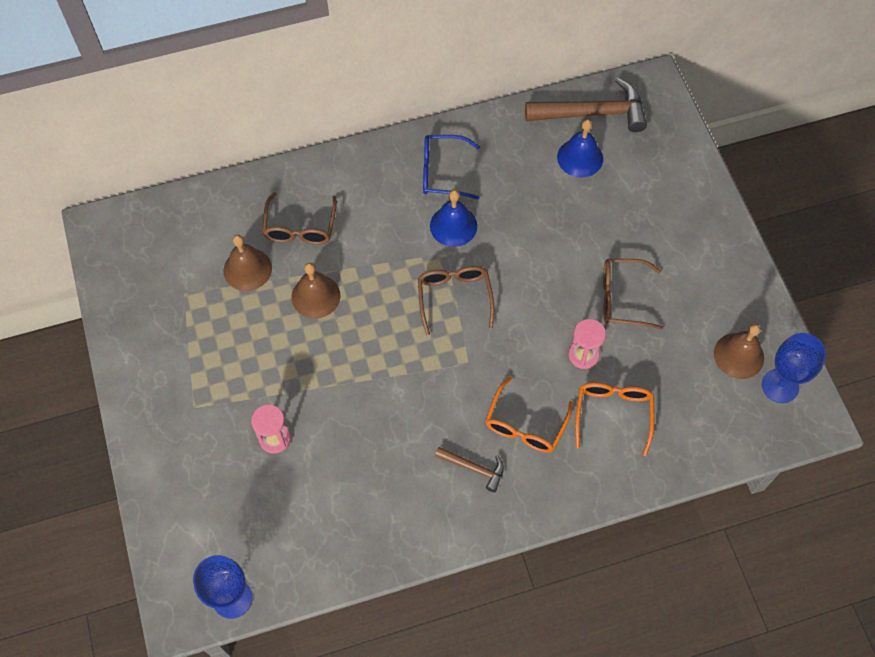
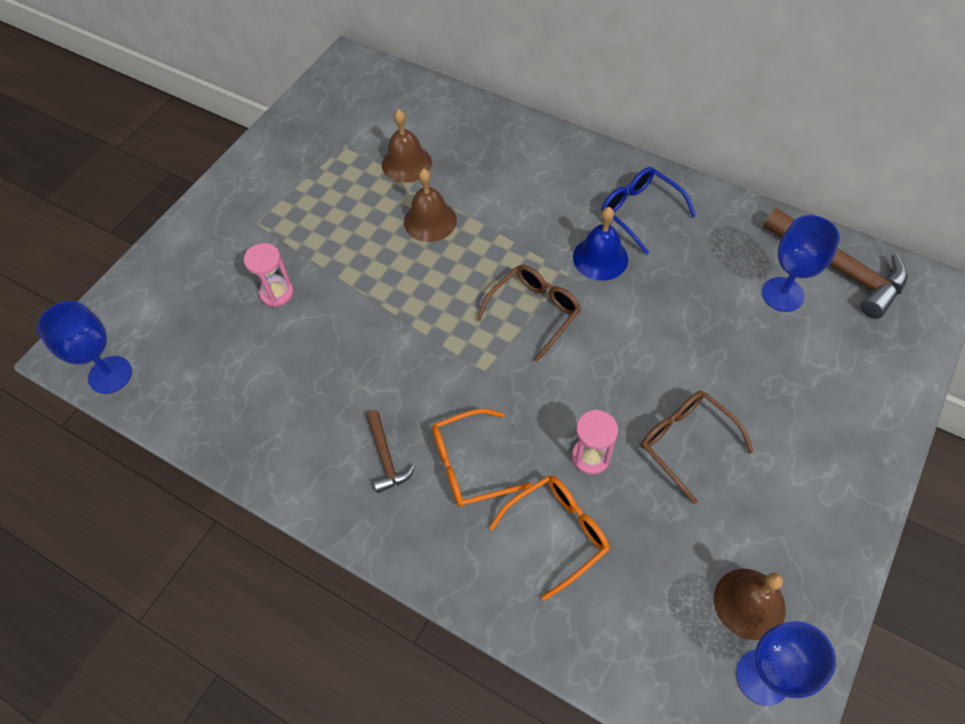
camera: 50 degrees right, 5 degrees down
brown glasses [262,192,337,245] -> none
blue bell [557,119,603,178] -> blue goblet [762,215,840,312]

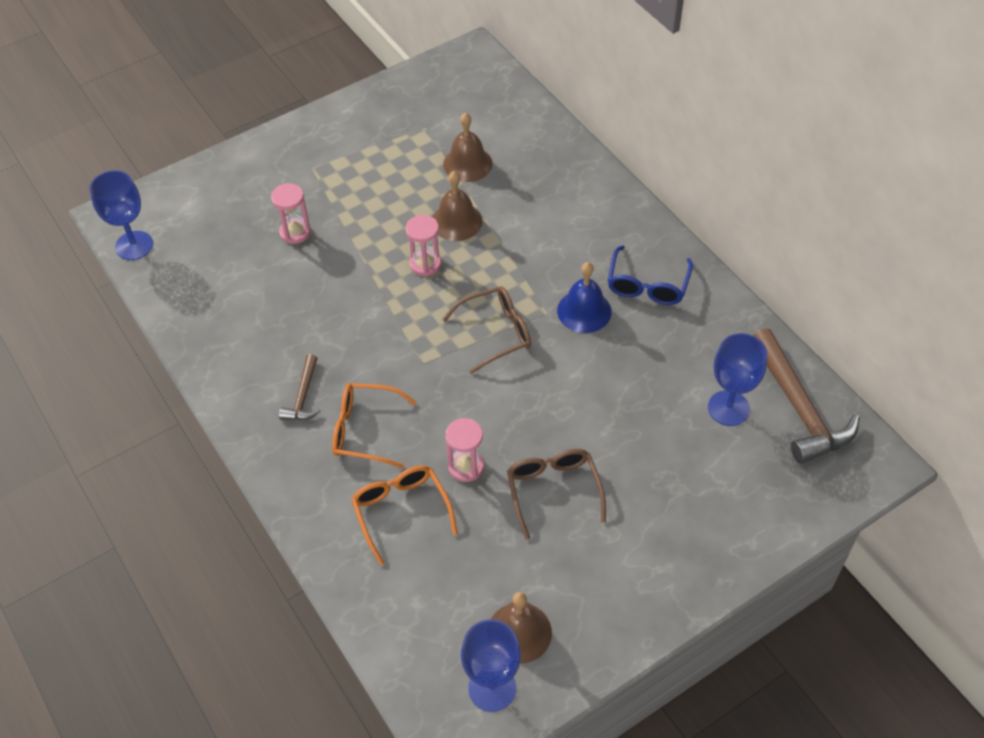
camera: 25 degrees right, 5 degrees down
orange glasses [489,475,609,601] -> orange glasses turned 105 degrees counterclockwise [351,465,458,565]
blue glasses [601,167,696,255] -> blue glasses turned 150 degrees counterclockwise [608,245,693,305]
none -> pink hourglass [406,215,441,276]

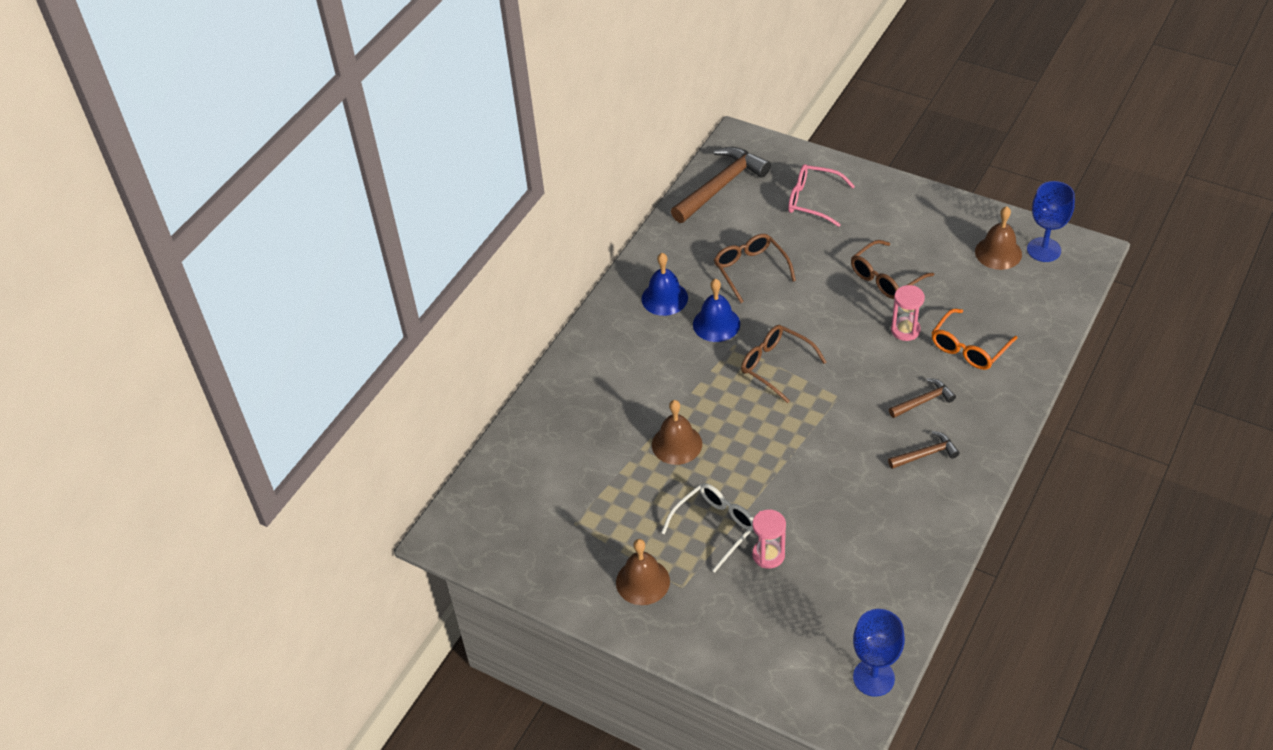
camera: 115 degrees left, 5 degrees down
orange glasses [332,383,417,468] -> brown hammer [889,378,956,418]
pink hourglass [406,215,441,276] -> none
brown bell [443,113,493,182] -> brown bell moved to [616,539,670,605]
blue glasses [608,245,693,305] -> blue bell [641,253,688,316]
blue goblet [708,333,767,426] -> none
none -> white glasses [661,483,754,572]
none -> brown glasses [714,234,796,303]
none -> pink glasses [788,164,855,227]

